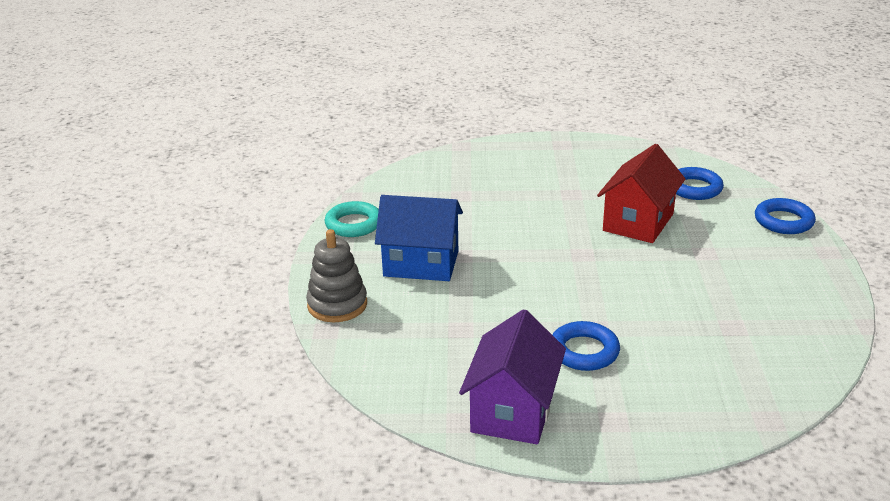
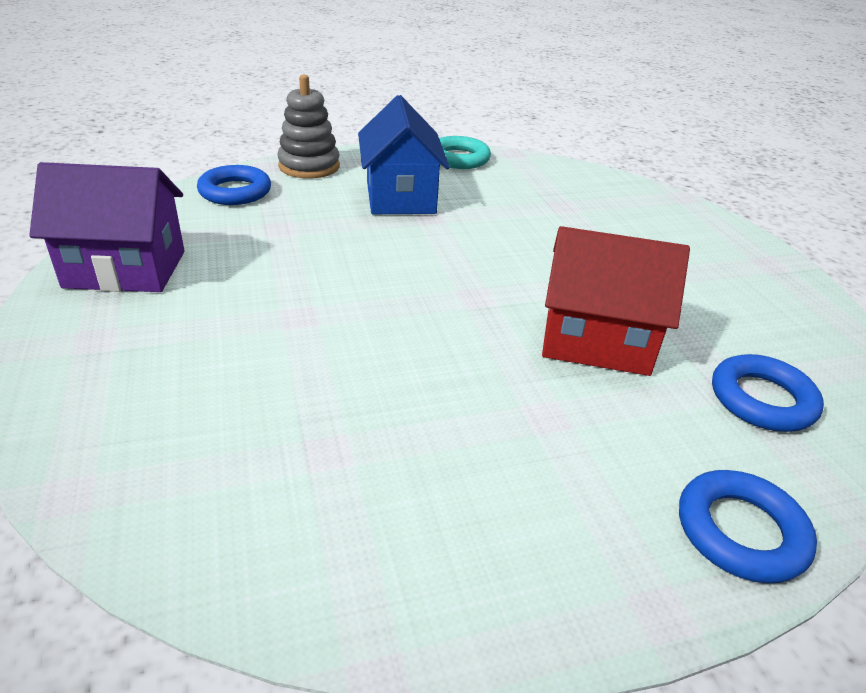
camera: 70 degrees right, 5 degrees up
blue ring [552,321,620,371] -> blue ring moved to [197,165,271,205]

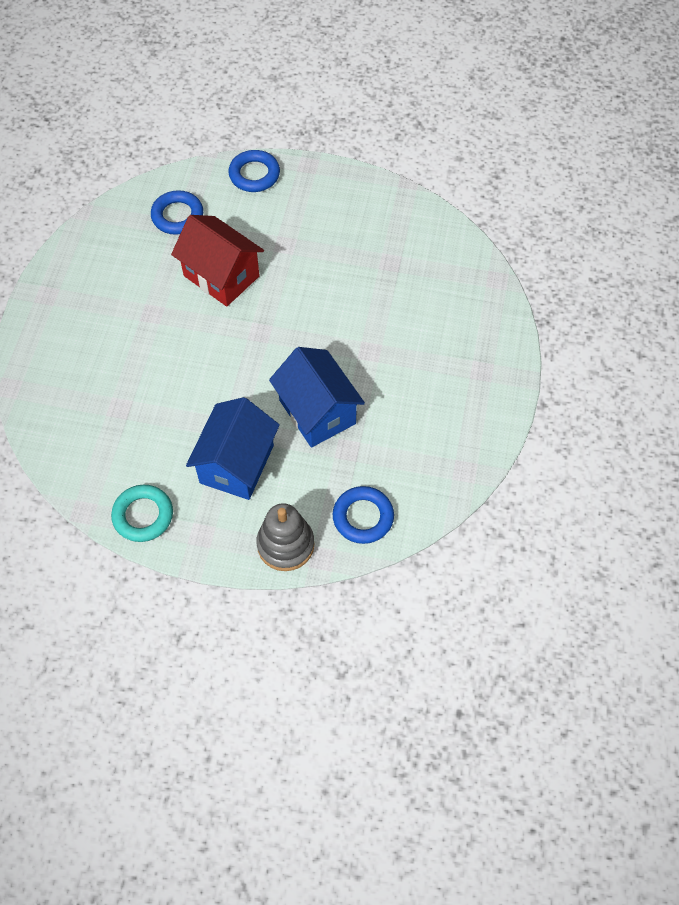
camera: 150 degrees left, 25 degrees up
purple house [29,162,185,292] -> none
none -> blue house [269,347,365,448]

